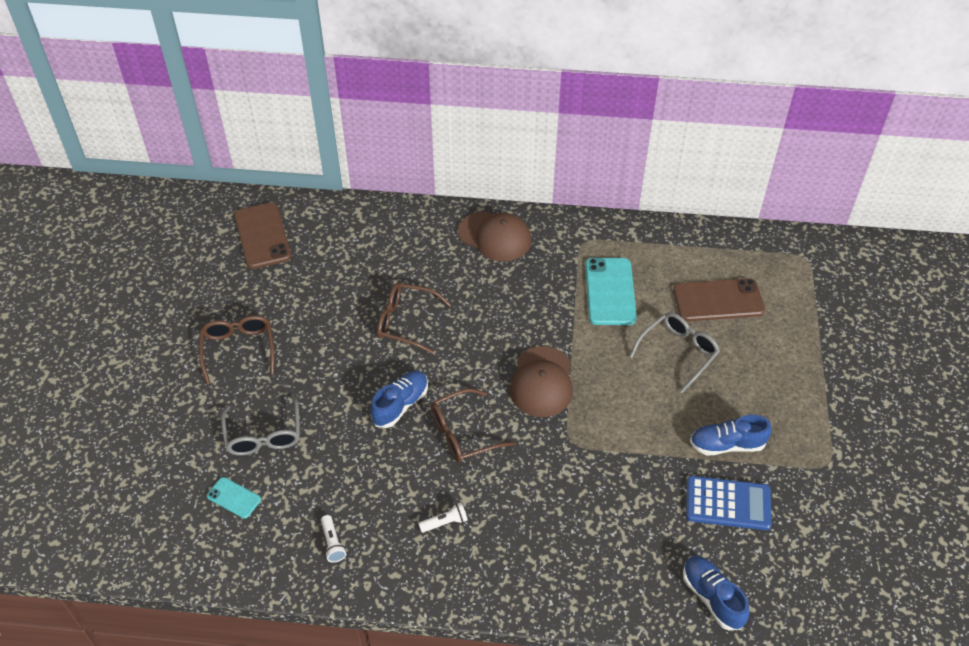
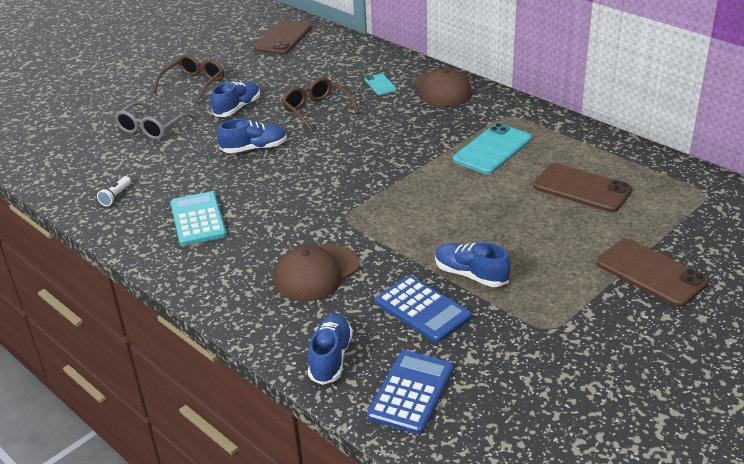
camera: 40 degrees right, 15 degrees down
turquoise phone [207,477,261,519] -> turquoise phone moved to [364,74,397,95]
white flashlight [418,502,468,533] -> turquoise calculator [170,191,227,246]
brown glasses [431,388,515,462] -> none
brown cap [510,346,573,417] -> brown cap moved to [274,244,360,301]
grey glasses [629,312,720,393] -> none
none -> blue shoe [211,81,260,117]
none -> blue calculator [367,350,454,434]
none -> brown phone [596,238,709,307]

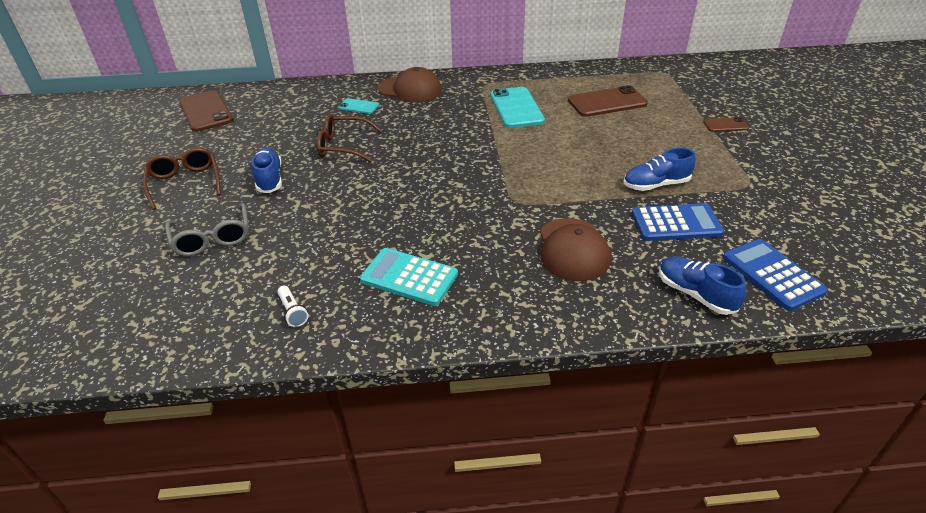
camera: 50 degrees left, 5 degrees up
blue shoe [217,119,287,153] -> none
brown phone [596,238,709,307] -> brown phone [703,117,749,132], size x0.52

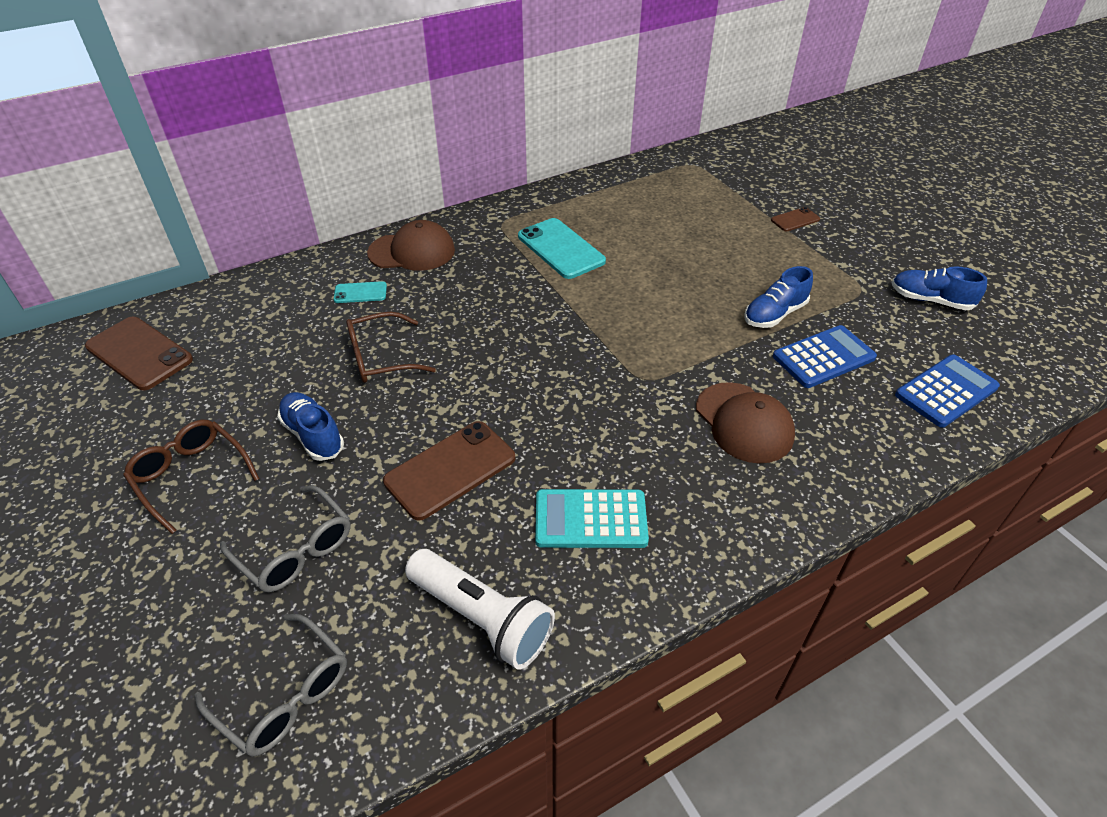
camera: 25 degrees left, 5 degrees up
white flashlight [277,286,308,327] -> white flashlight [405,549,555,670], size x2.25
brown phone [568,85,648,117] -> brown phone moved to [383,421,515,521]
blue shoe [659,256,747,315] -> blue shoe moved to [892,266,987,310]
blue calculator [723,239,828,311] -> blue calculator turned 105 degrees clockwise [895,355,1000,428]
none -> grey glasses [195,614,347,757]

